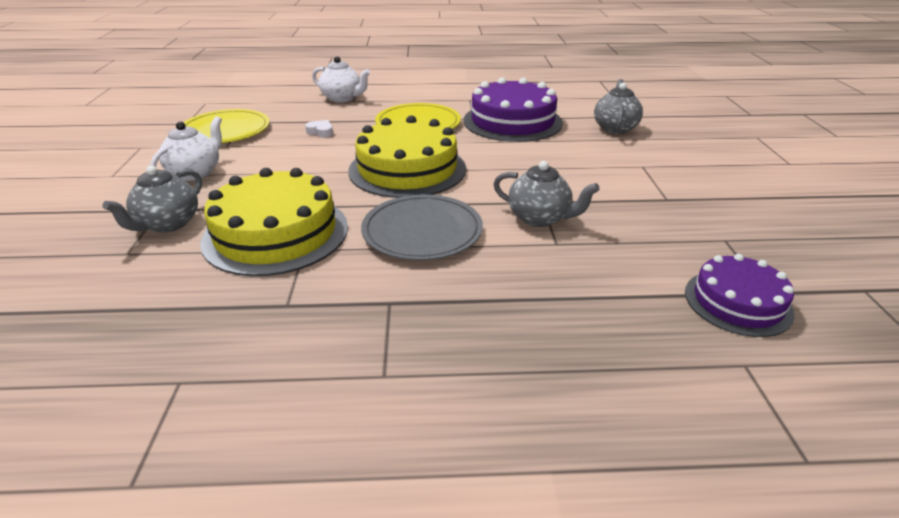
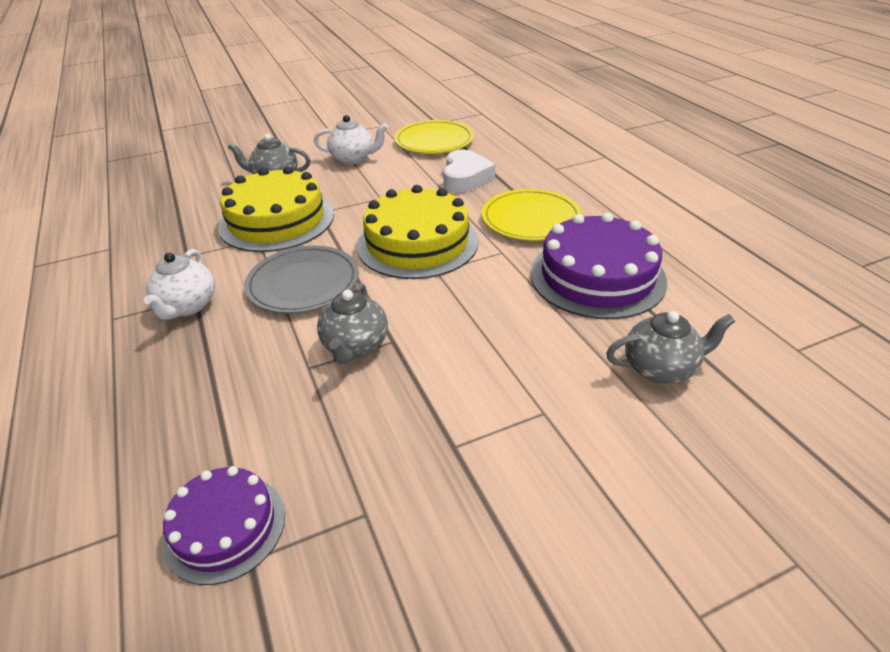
camera: 70 degrees right, 5 degrees up
white heart [305,120,333,137] -> white heart [443,150,495,193], size x2.05
white teapot [312,56,370,103] -> white teapot moved to [144,249,215,320]

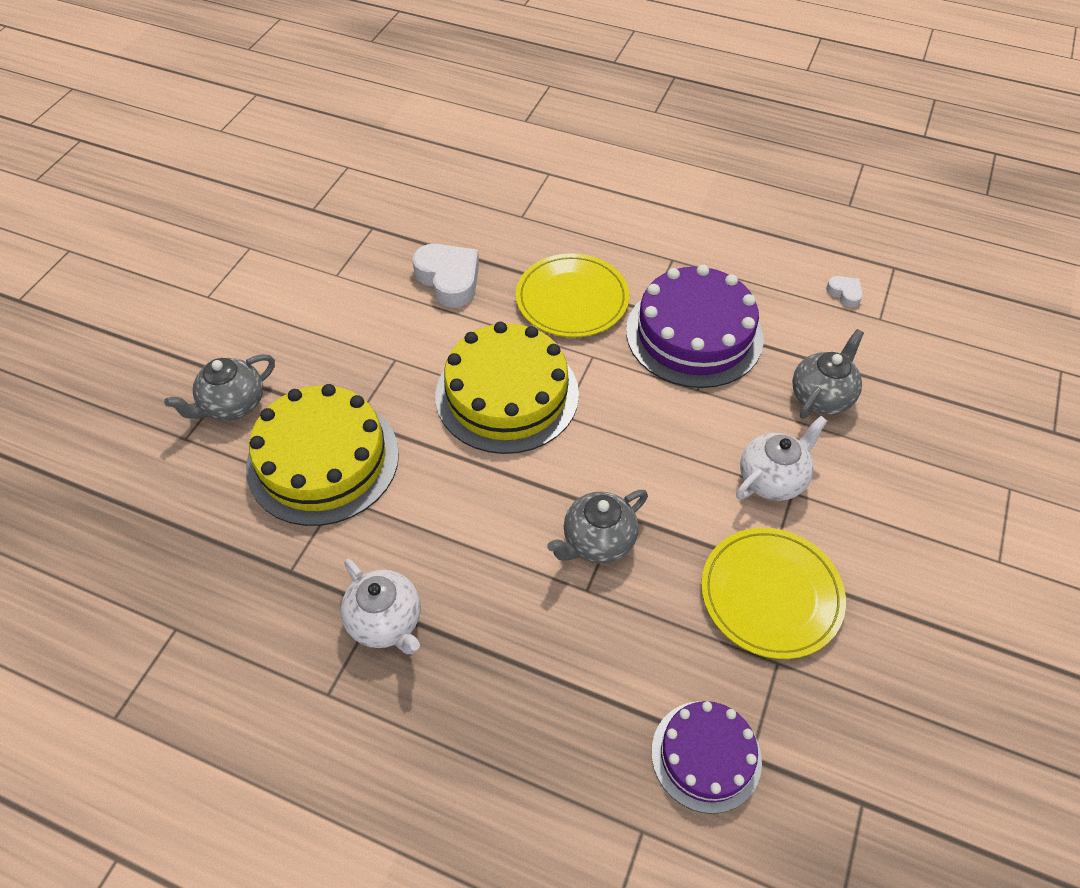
camera: 45 degrees left, 15 degrees up
grey plate [244,246,359,314] -> none
white teapot [314,115,388,164] -> white teapot moved to [736,416,827,501]
grey teapot [317,283,388,364] -> grey teapot turned 90 degrees clockwise [547,490,648,564]
yellow plate [394,120,474,154] -> yellow plate moved to [701,528,846,659]
none -> white heart [826,276,863,308]

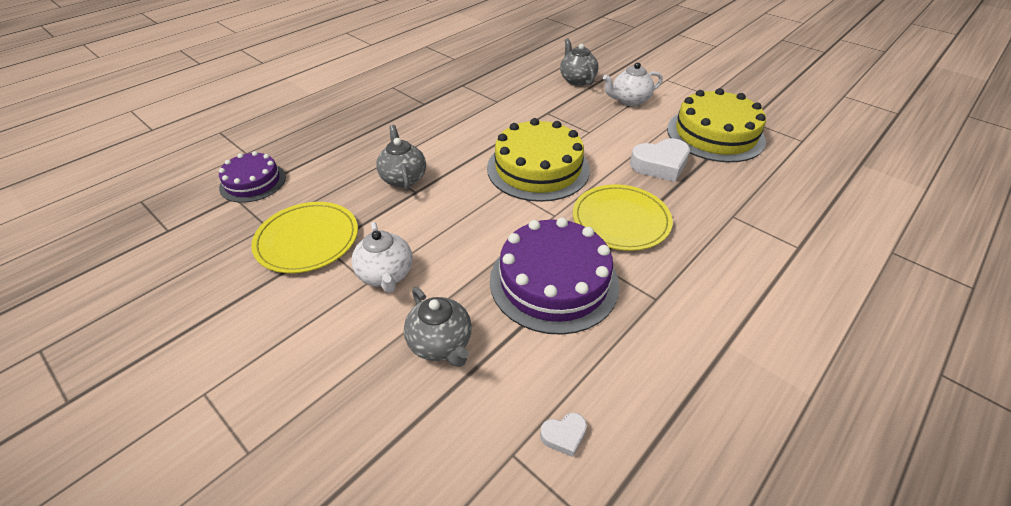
camera: 110 degrees right, 10 degrees down
yellow cake [246,384,399,526] -> yellow cake moved to [667,88,766,162]
white teapot [341,559,421,654] -> white teapot moved to [603,62,663,106]

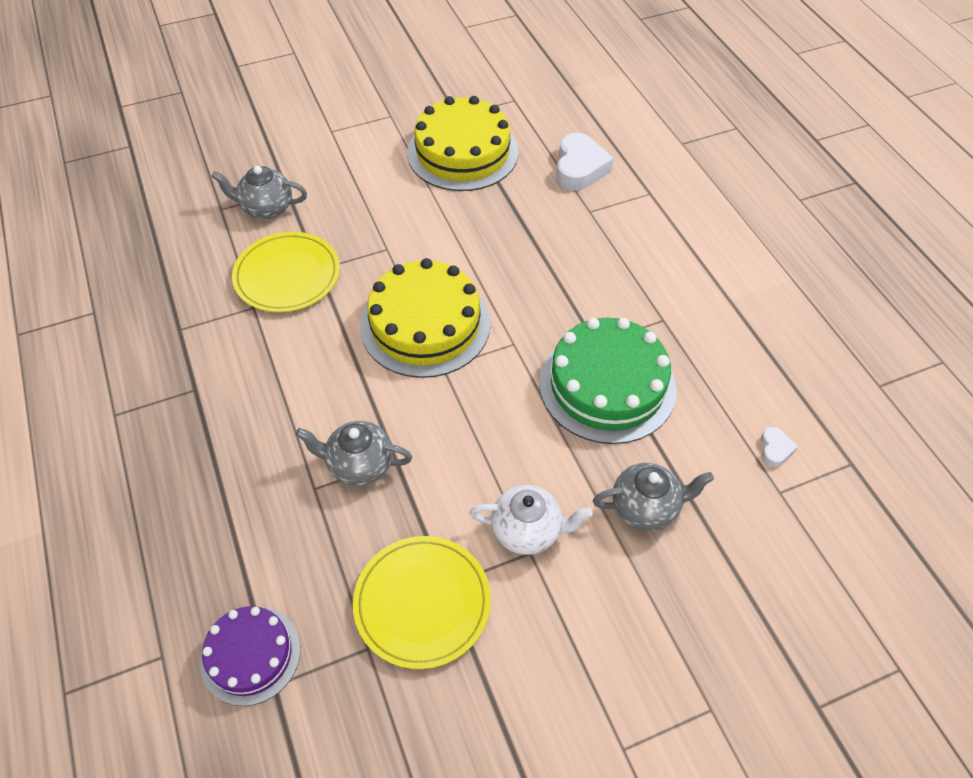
camera: 65 degrees left, 10 degrees up
purple cake [490,218,620,335] -> green cake [539,318,677,444]
yellow plate [573,184,673,251] -> yellow plate moved to [232,232,340,312]
white teapot [603,62,663,106] -> none
white heart [630,138,690,182] -> white heart moved to [556,133,614,191]

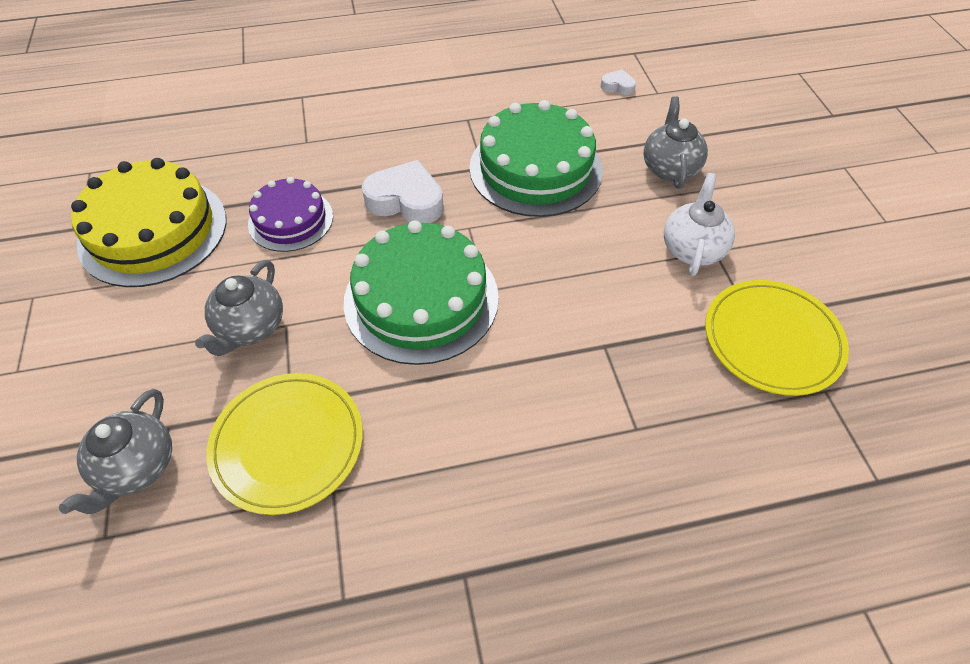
camera: 80 degrees left, 0 degrees up
purple cake [200,606,300,706] -> purple cake moved to [248,177,333,252]
grey teapot [296,421,412,486] -> grey teapot moved to [195,260,283,356]
yellow cake [360,258,491,378] -> green cake [344,220,499,365]
white heart [556,133,614,191] -> white heart moved to [362,160,444,223]

